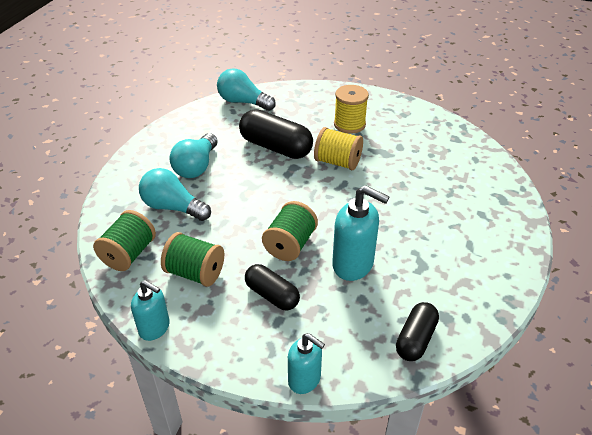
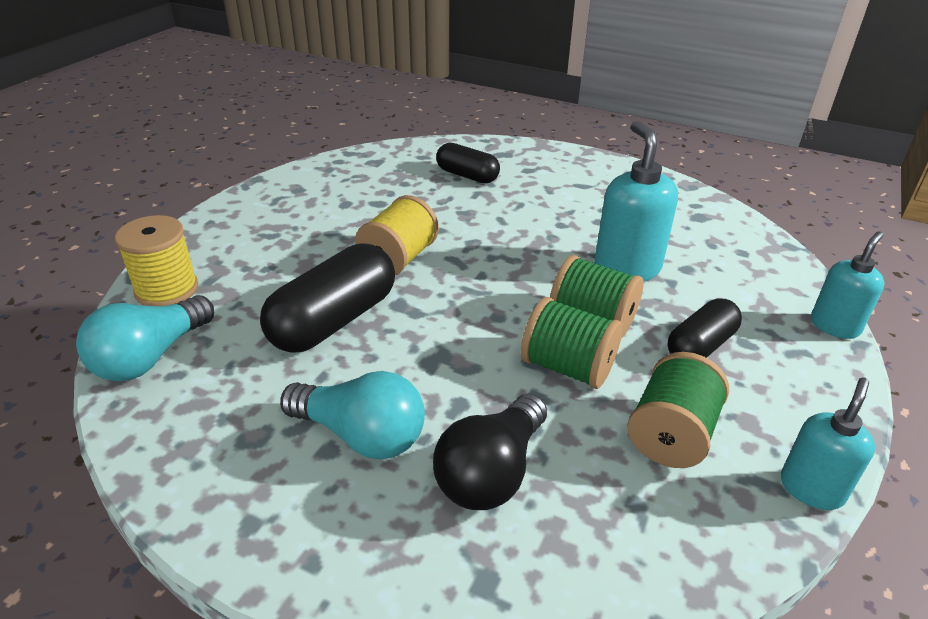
camera: 85 degrees left, 5 degrees down
green spool [93,210,156,271] -> green spool moved to [521,297,623,389]
turquoise light bulb [139,168,211,221] -> black light bulb [433,393,547,510]
turquoise soap dispenser [332,185,389,281] -> turquoise soap dispenser turned 45 degrees counterclockwise [594,121,678,282]
yellow spool [334,85,369,134] -> yellow spool moved to [115,215,198,306]
black capsule [396,302,439,361] -> black capsule moved to [436,143,500,183]

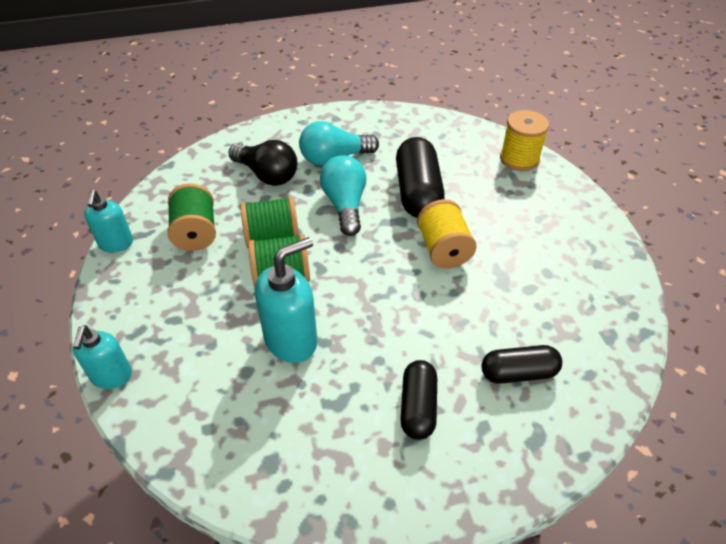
camera: 140 degrees right, 10 degrees up
turquoise light bulb [76,295,214,381] -> turquoise light bulb moved to [320,155,367,236]
black light bulb [433,393,547,510] -> black light bulb turned 135 degrees clockwise [228,140,297,186]
turquoise soap dispenser [594,121,678,282] -> turquoise soap dispenser turned 75 degrees counterclockwise [255,237,317,363]
black capsule [667,298,742,358] -> black capsule moved to [400,360,437,440]

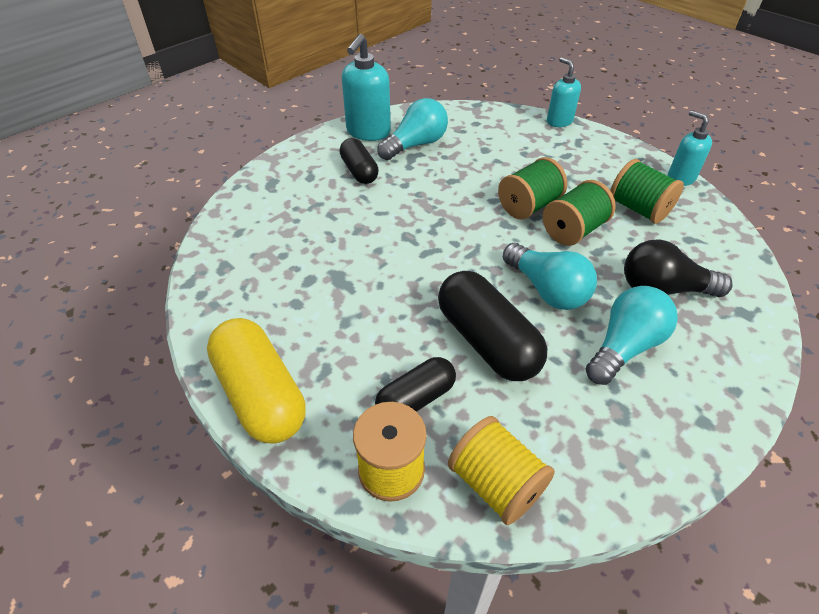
camera: 150 degrees right, 0 degrees up
turquoise soap dispenser [255,237,317,363] -> turquoise soap dispenser moved to [342,34,391,141]
yellow spool [417,199,477,268] -> yellow spool moved to [448,416,555,525]
black capsule [481,345,562,384] -> black capsule moved to [375,357,456,412]
none -> yellow capsule [207,318,306,443]
none -> turquoise light bulb [377,98,448,160]

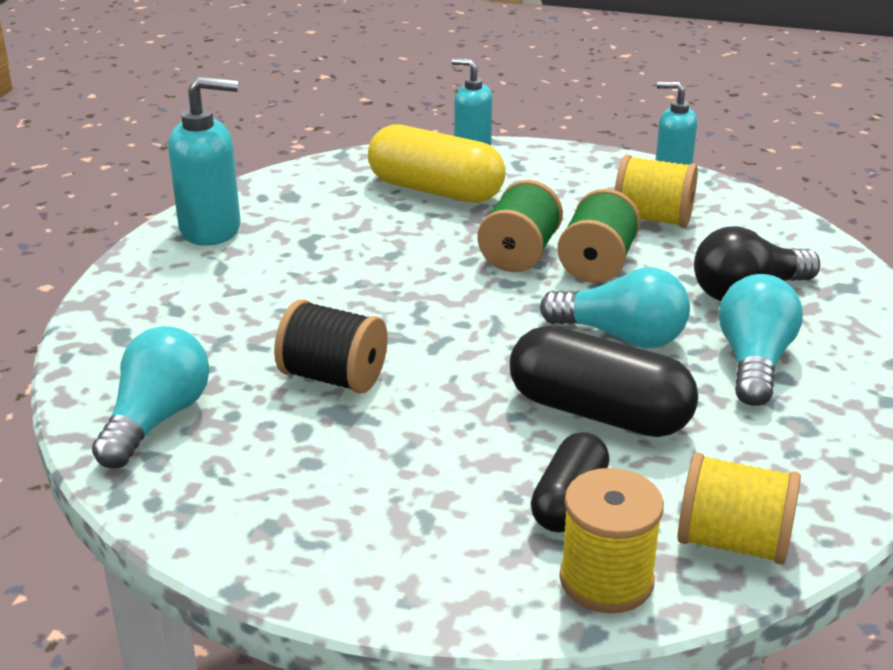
camera: 30 degrees left, 15 degrees down
yellow capsule [207,318,306,443] -> yellow capsule moved to [368,124,505,203]
black capsule [340,138,379,184] -> none
turquoise soap dispenser [342,34,391,141] -> turquoise soap dispenser turned 90 degrees counterclockwise [168,76,241,246]
turquoise light bulb [377,98,448,160] -> turquoise light bulb moved to [92,326,210,468]
green spool [610,159,684,224] -> yellow spool [615,154,698,228]
none -> black spool [274,299,388,394]

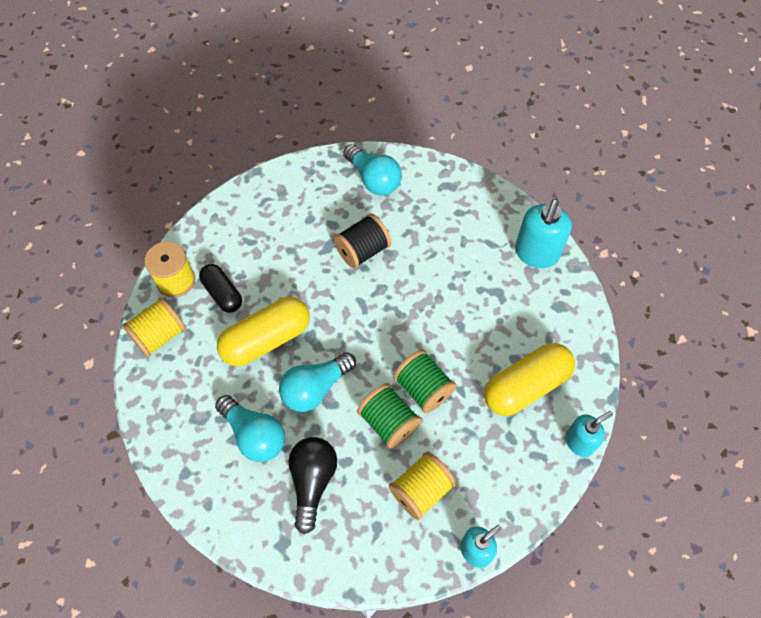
camera: 120 degrees right, 30 degrees up
black capsule [510,326,698,437] -> yellow capsule [217,297,310,366]

